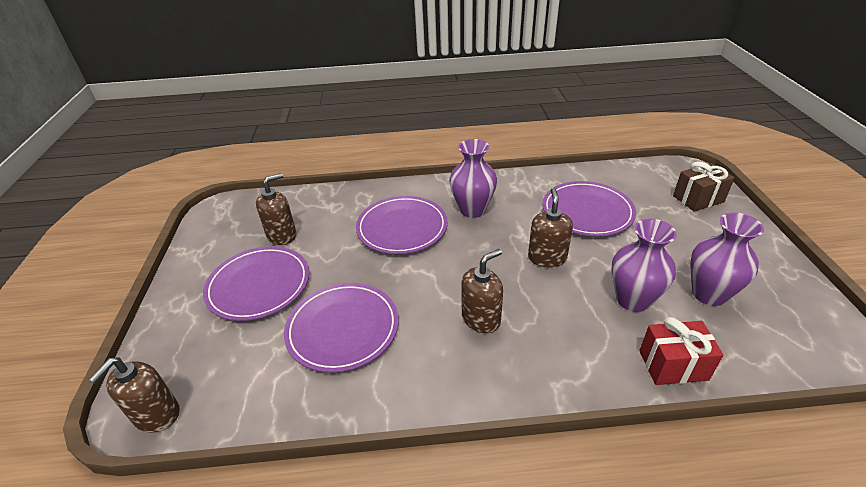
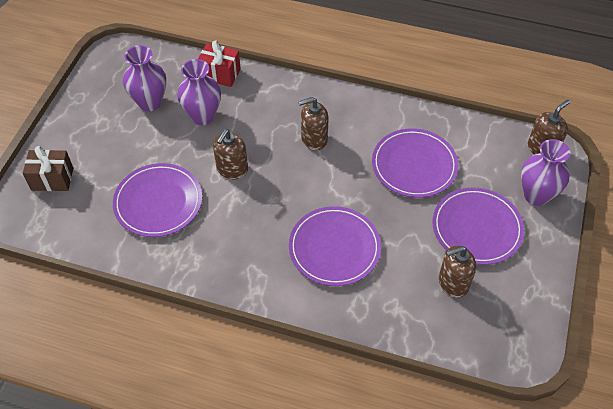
camera: 160 degrees left, 15 degrees up
purple vase [450,139,497,218] -> purple vase moved to [521,139,571,206]

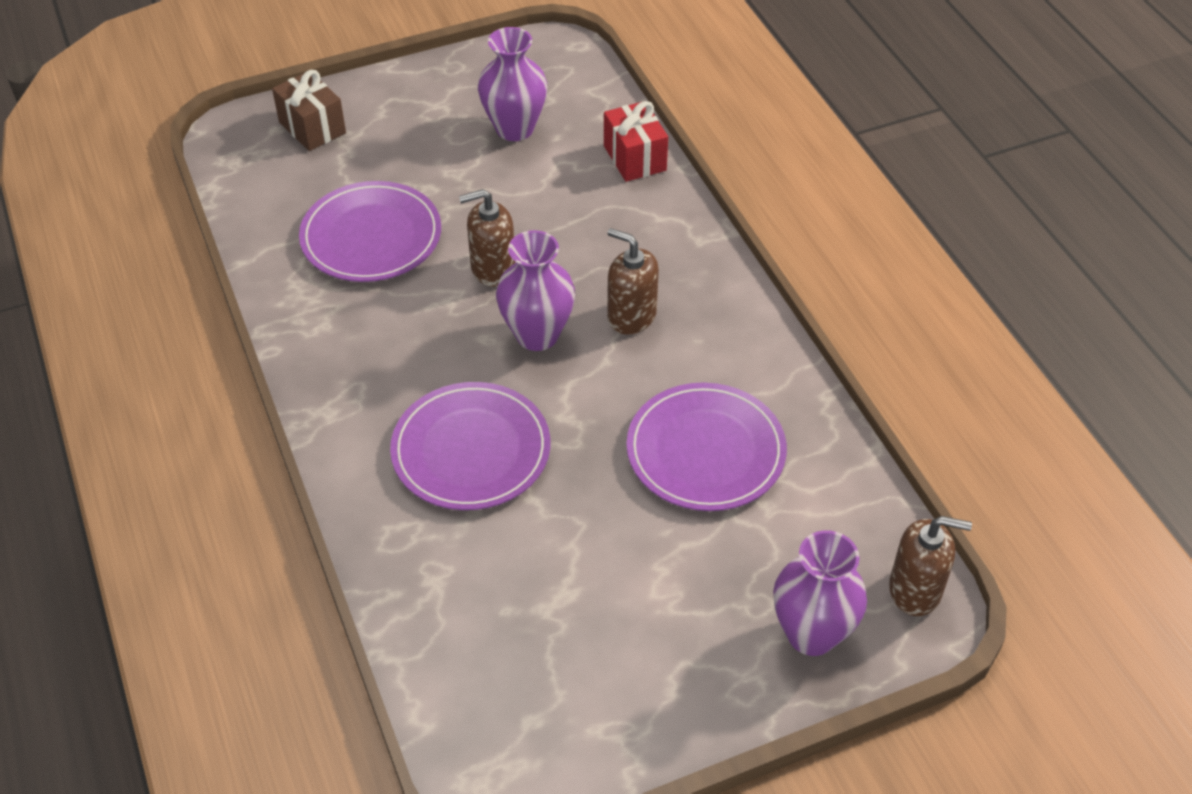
camera: 50 degrees right, 5 degrees down
purple vase [177,59,221,125] -> purple vase moved to [496,230,575,351]
purple plate [432,188,524,265] -> none
brown soap dispenser [439,246,476,298] -> none

